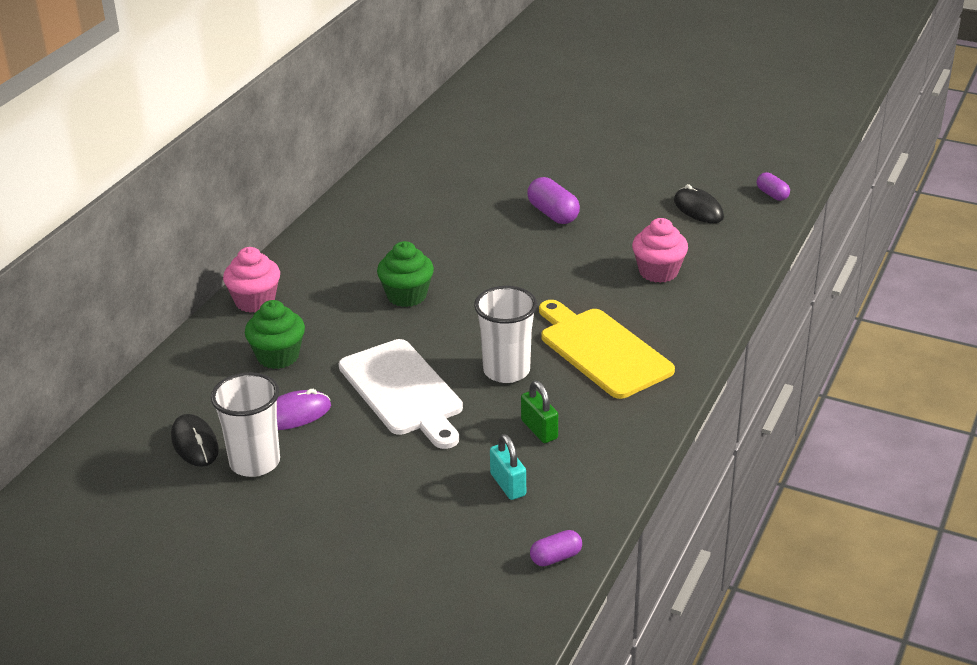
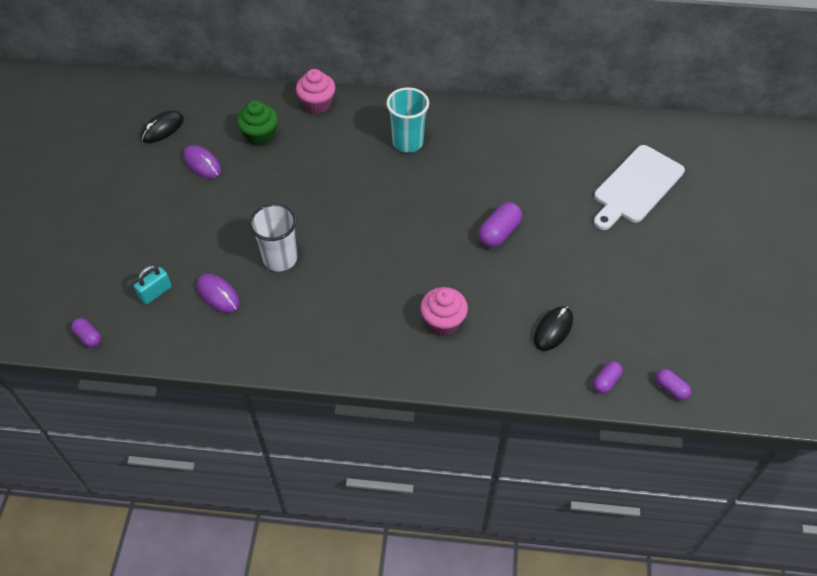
camera: 70 degrees right, 20 degrees up
white cup [211,372,280,477] -> none
white cutting board [339,339,463,449] -> white cutting board moved to [594,145,685,230]
green cupcake [377,241,434,307] -> none
green padlock [521,381,558,443] -> purple mouse [197,274,240,313]
yellow cutting board [539,300,675,399] -> none
none -> turquoise cup [387,87,429,153]
none -> purple capsule [656,369,691,400]

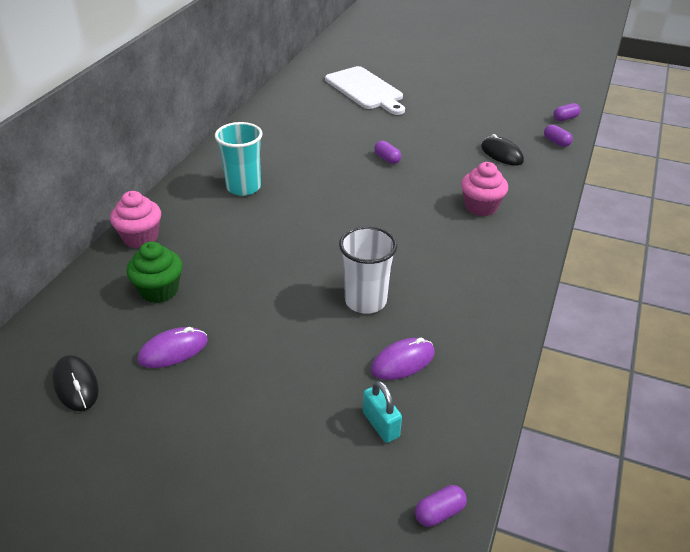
camera: 75 degrees left, 15 degrees down
purple capsule [478,202,522,248] -> purple capsule [374,141,401,164], size x0.61

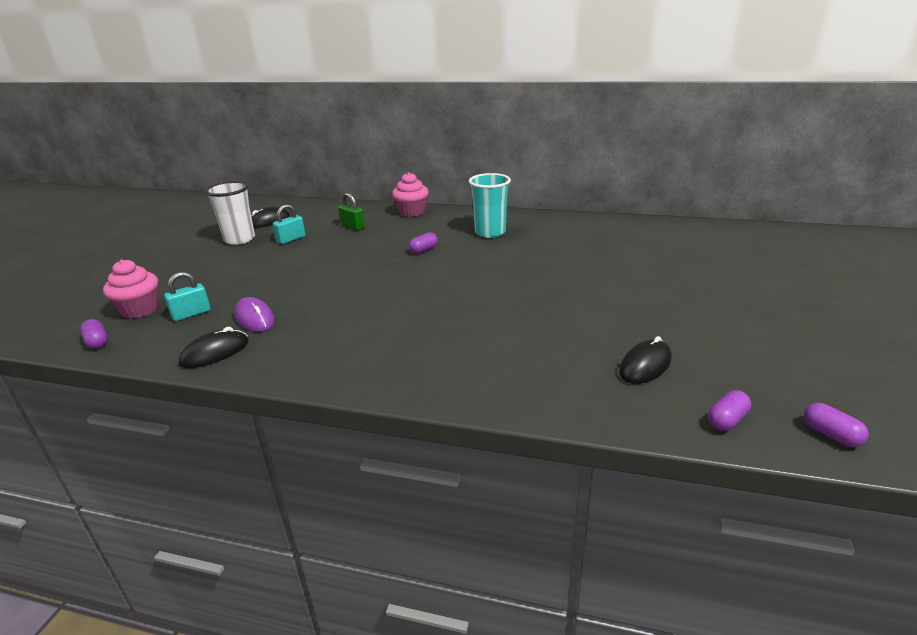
camera: 85 degrees right, 10 degrees down
green cupcake [127,241,182,303] -> green padlock [338,193,365,230]
purple mouse [138,327,208,368] -> turquoise padlock [273,204,306,244]
white cutting board [325,66,405,115] -> none
white cup [339,226,397,314] -> white cup moved to [205,181,255,245]
purple capsule [374,141,401,164] -> purple capsule moved to [409,232,438,254]
pink cupcake [461,162,508,216] -> pink cupcake moved to [103,259,159,319]
none -> black mouse [179,327,249,368]

